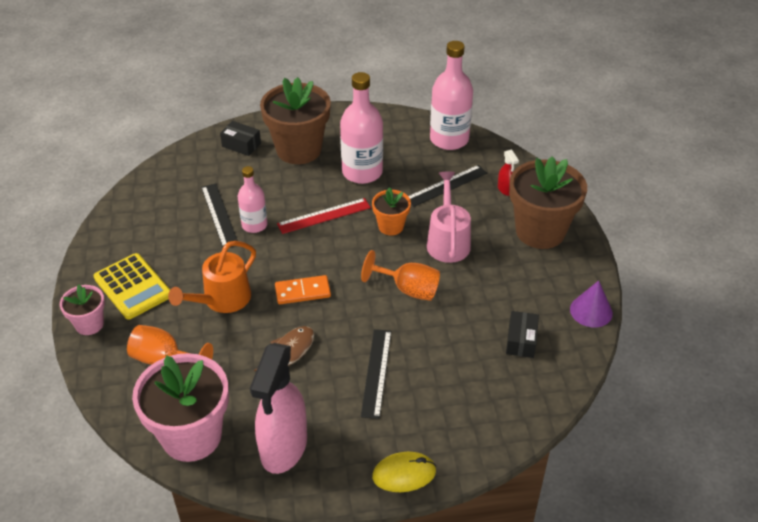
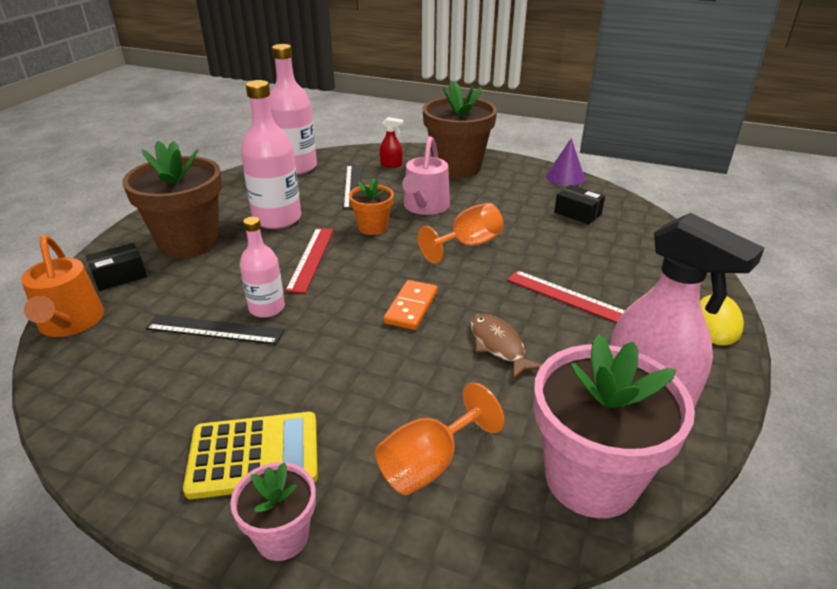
camera: 60 degrees left, 10 degrees down
orange watering can [168,241,256,313] -> orange watering can moved to [21,235,104,337]
black ruler [361,329,392,419] -> red ruler [507,270,625,323]
pink watering can [427,171,471,263] -> pink watering can turned 105 degrees counterclockwise [402,136,450,215]

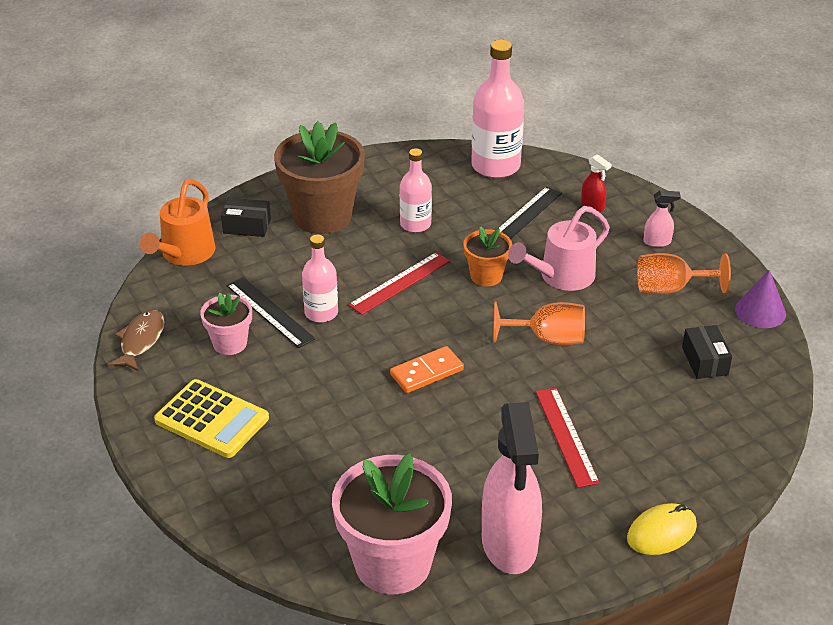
camera: 40 degrees right, 5 degrees up
pink flower pot [230,462,316,561] -> pink flower pot moved to [200,292,252,355]
pink bottle [240,80,301,229] -> pink bottle [400,148,432,233], size x0.60
orange goblet [375,383,505,495] -> orange goblet moved to [637,253,731,294]
brown flower pot [422,81,497,178] -> pink spray bottle [643,190,681,247]
brown fish [470,313,542,380] -> brown fish moved to [107,310,164,372]

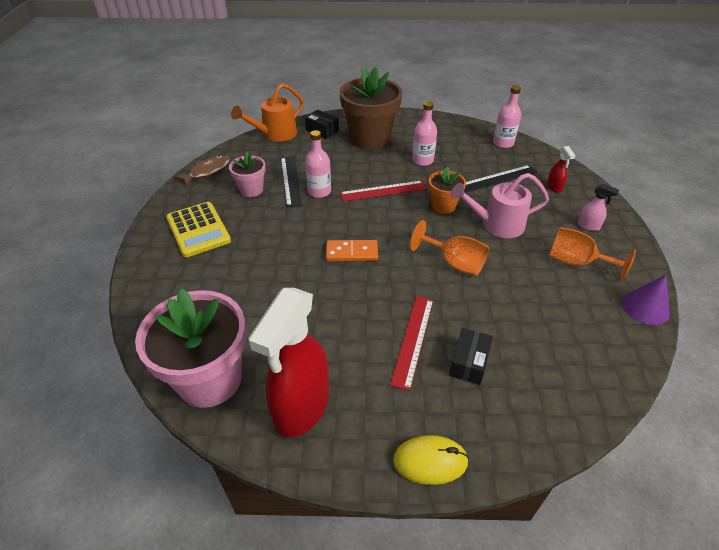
camera: 30 degrees right, 5 degrees up
pink bottle [471,40,524,178] -> pink bottle [493,85,521,148], size x0.60
pink spray bottle [482,402,542,574] -> red spray bottle [248,288,329,438]
black box [682,325,732,379] -> black box moved to [449,328,493,385]

